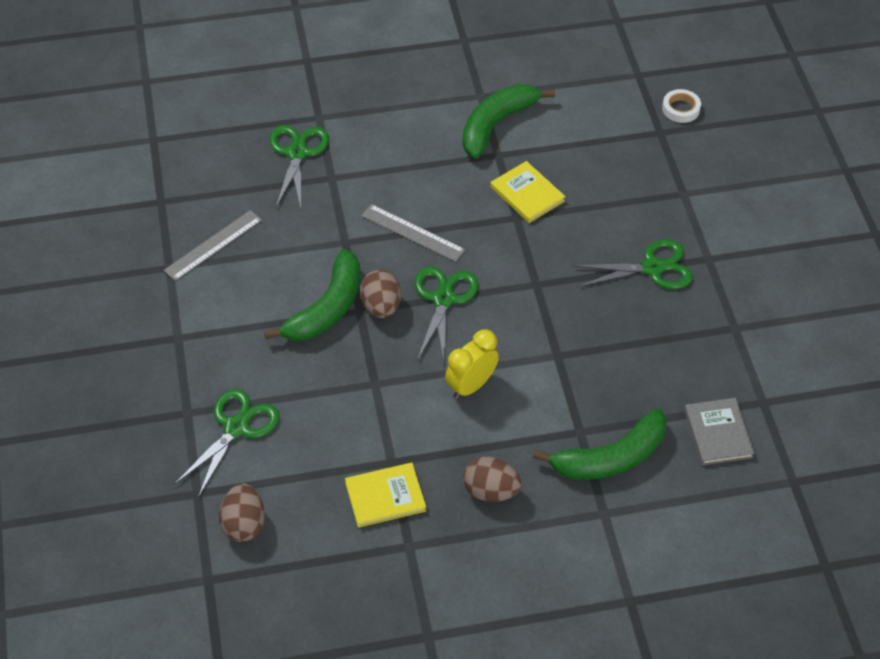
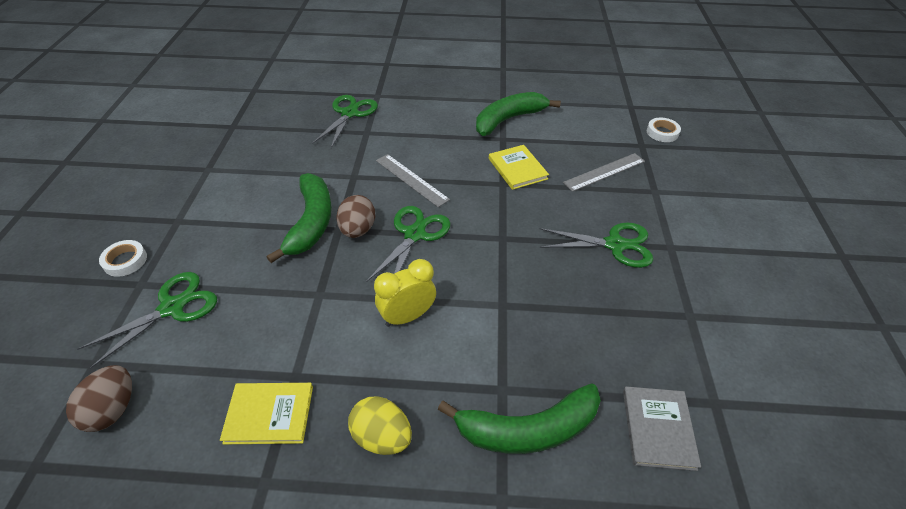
camera: 15 degrees right, 5 degrees down
grey ruler [164,210,262,281] -> grey ruler moved to [563,153,645,192]
green banana [264,249,360,341] -> green banana turned 45 degrees counterclockwise [267,173,332,263]
brown egg [463,457,522,502] -> yellow egg [348,397,412,455]
none -> white tape [99,240,147,277]

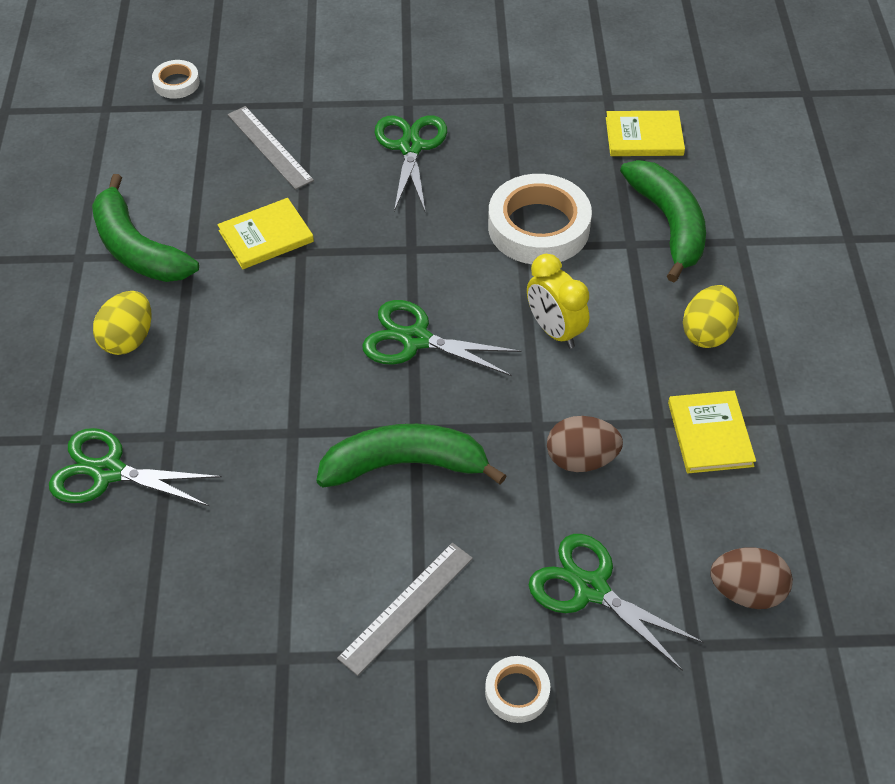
camera: 95 degrees left, 5 degrees up
brown egg [336,195,375,238] -> brown egg moved to [547,416,623,472]
grey ruler [376,154,450,207] -> grey ruler moved to [337,543,473,676]
grey book [623,386,701,471] -> yellow book [606,111,685,156]
none -> yellow egg [93,291,151,355]
none -> white tape [488,174,592,264]

